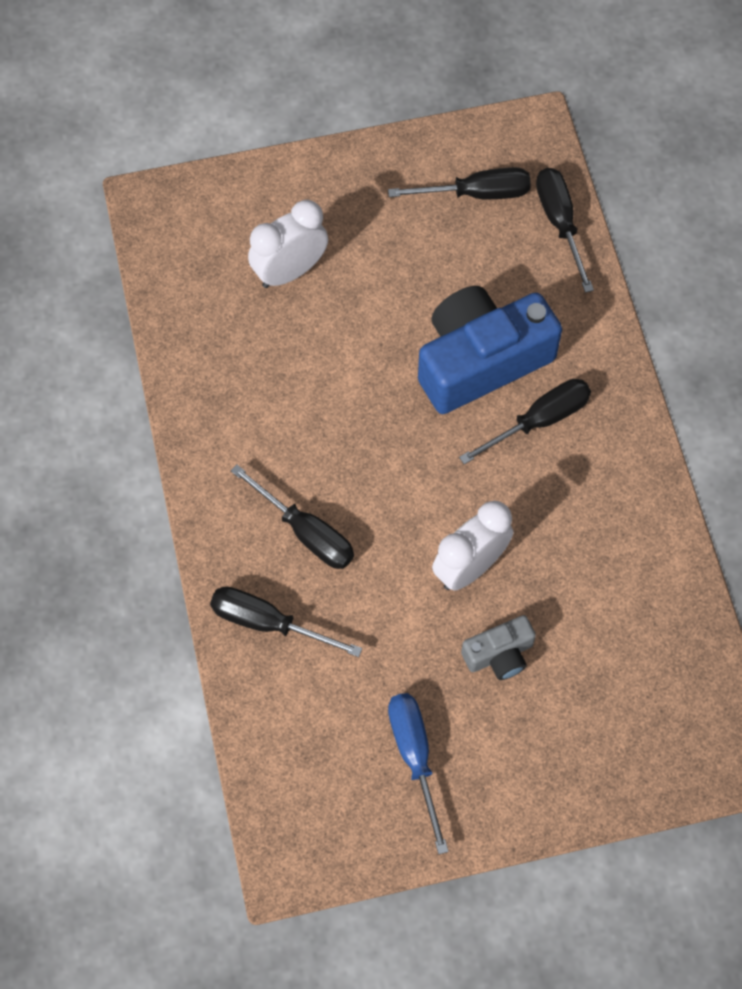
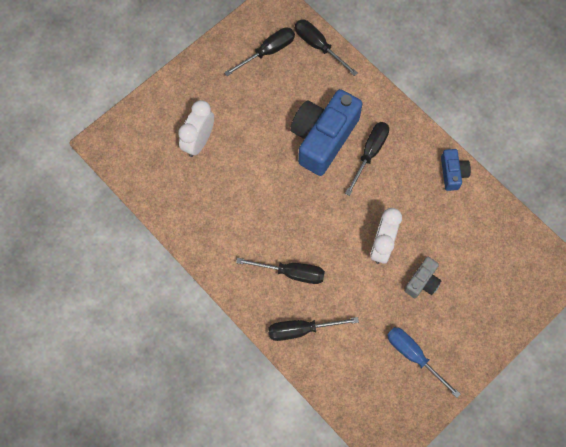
camera: 30 degrees left, 5 degrees up
none -> blue camera [441,149,471,191]

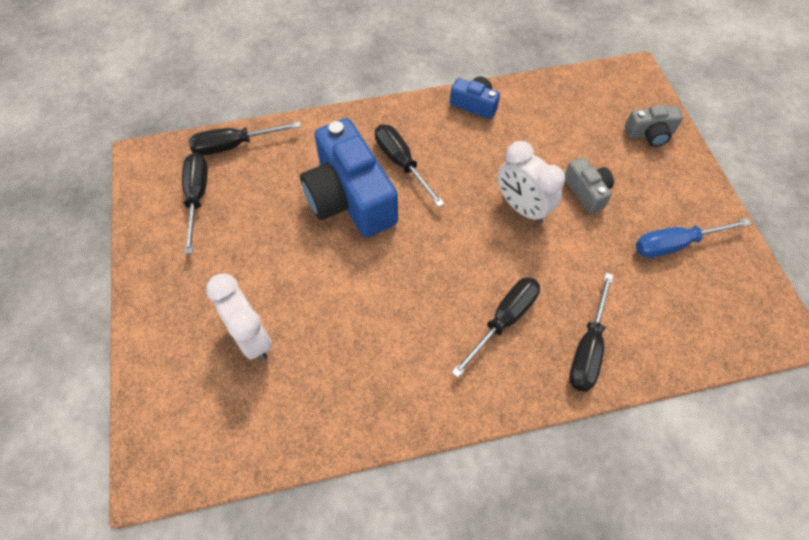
camera: 60 degrees left, 10 degrees down
none -> grey camera [625,105,683,147]

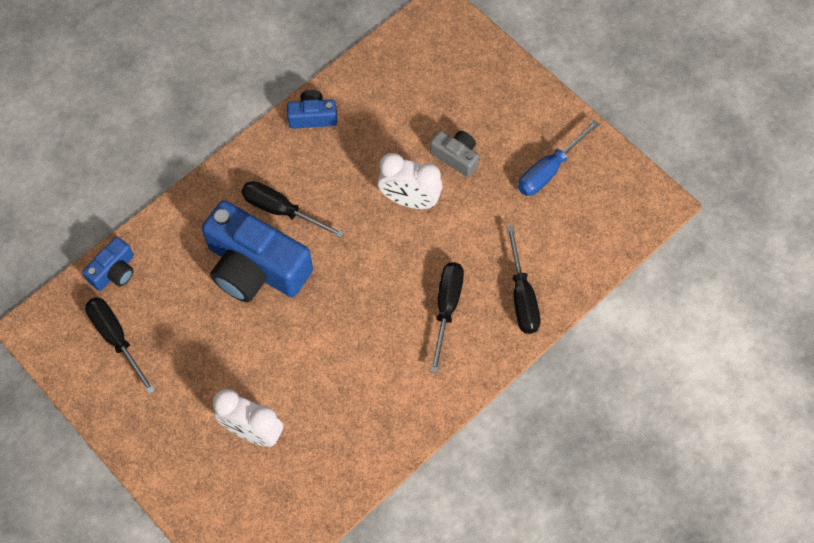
camera: 30 degrees left, 5 degrees up
black screwdriver [189,121,301,156] -> blue camera [82,237,134,291]
grey camera [625,105,683,147] -> none

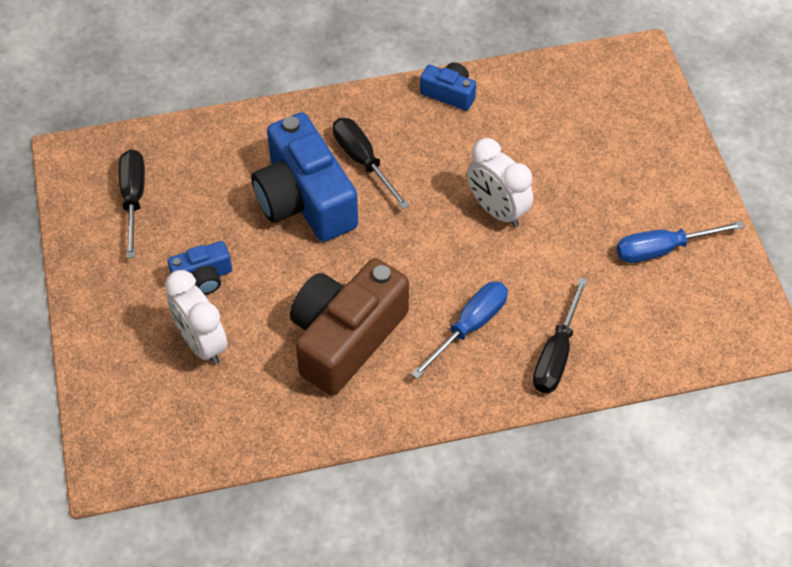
camera: 30 degrees right, 10 degrees down
blue camera [82,237,134,291] -> blue camera moved to [168,241,232,295]
grey camera [430,131,479,177] -> none
black screwdriver [430,262,464,373] -> blue screwdriver [411,281,508,379]
none -> brown camera [290,258,409,396]

